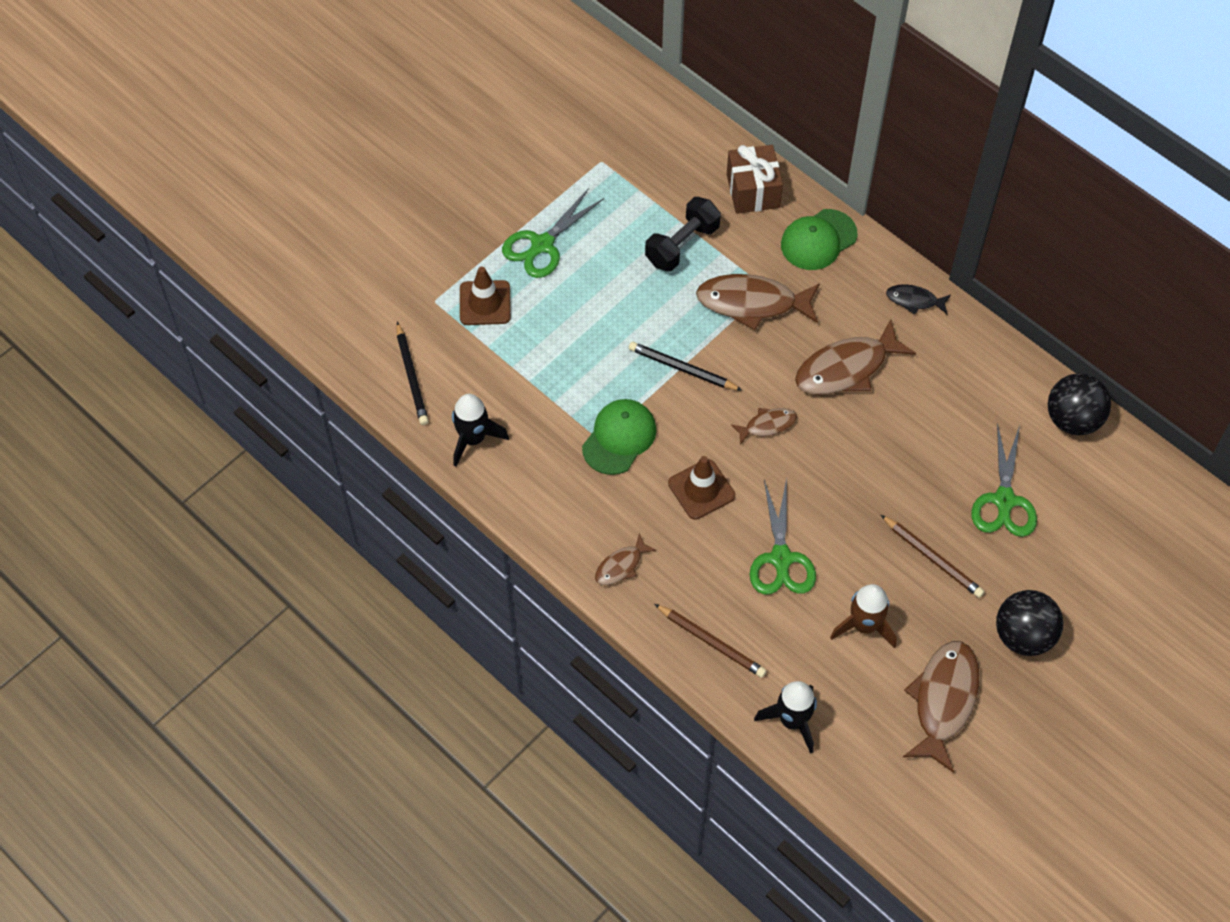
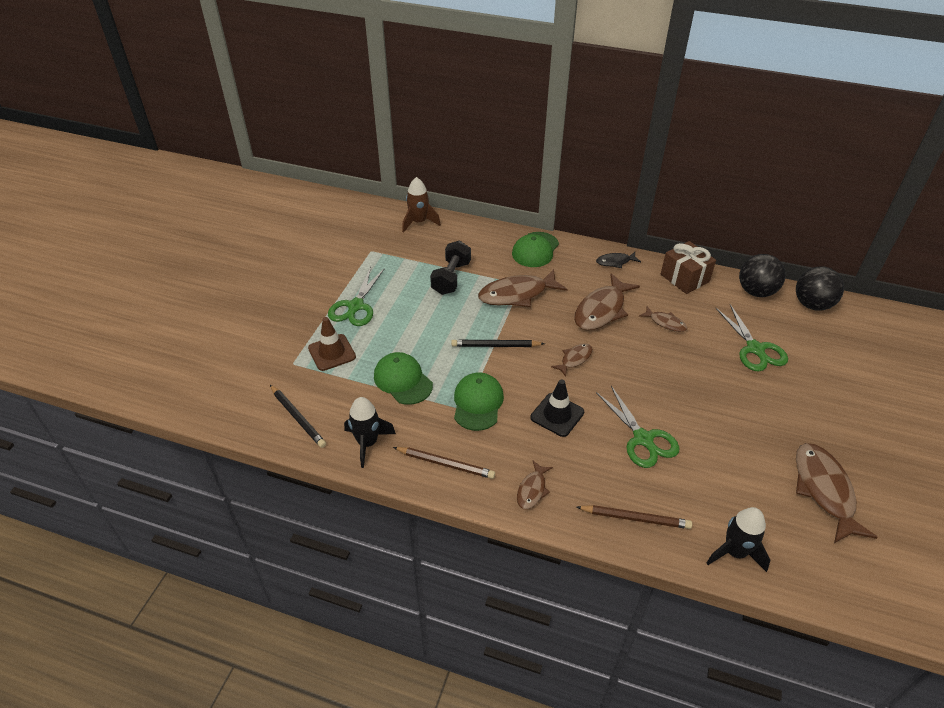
camera: 25 degrees left, 15 degrees down
brown traffic cone [668,456,735,520] -> black traffic cone [531,379,584,437]
brown gift [727,145,783,214] -> brown gift moved to [661,241,716,294]
brown rocket [830,584,897,649] -> brown rocket moved to [402,177,441,233]
brown pencil [881,515,985,598] -> brown pencil moved to [393,447,495,479]
black ball [996,590,1063,656] -> black ball moved to [796,266,844,311]
none -> green cap [374,352,433,405]
none -> brown fish [639,306,687,332]

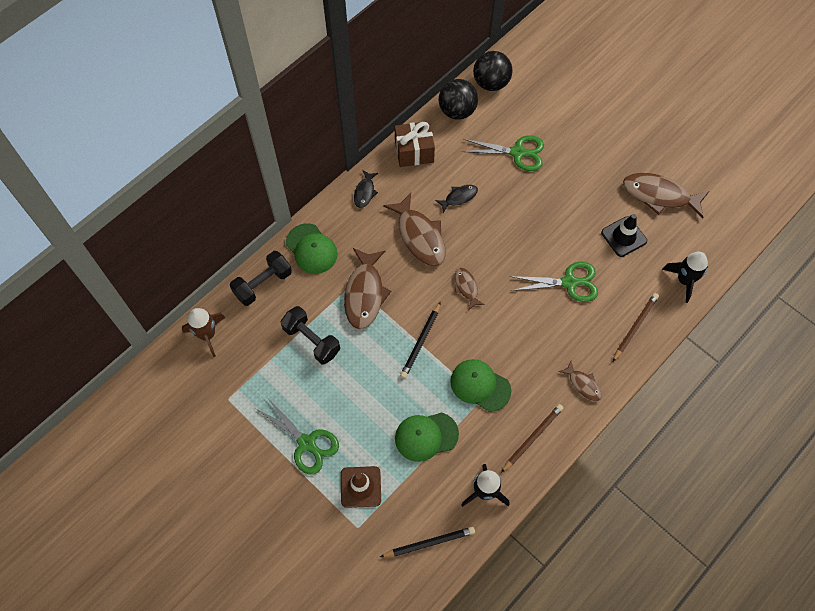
camera: 65 degrees left, 20 degrees up
black traffic cone [531,379,584,437] -> black traffic cone moved to [601,214,647,257]
brown fish [639,306,687,332] -> black fish [435,185,478,213]
none -> black dumbbell [230,251,292,306]

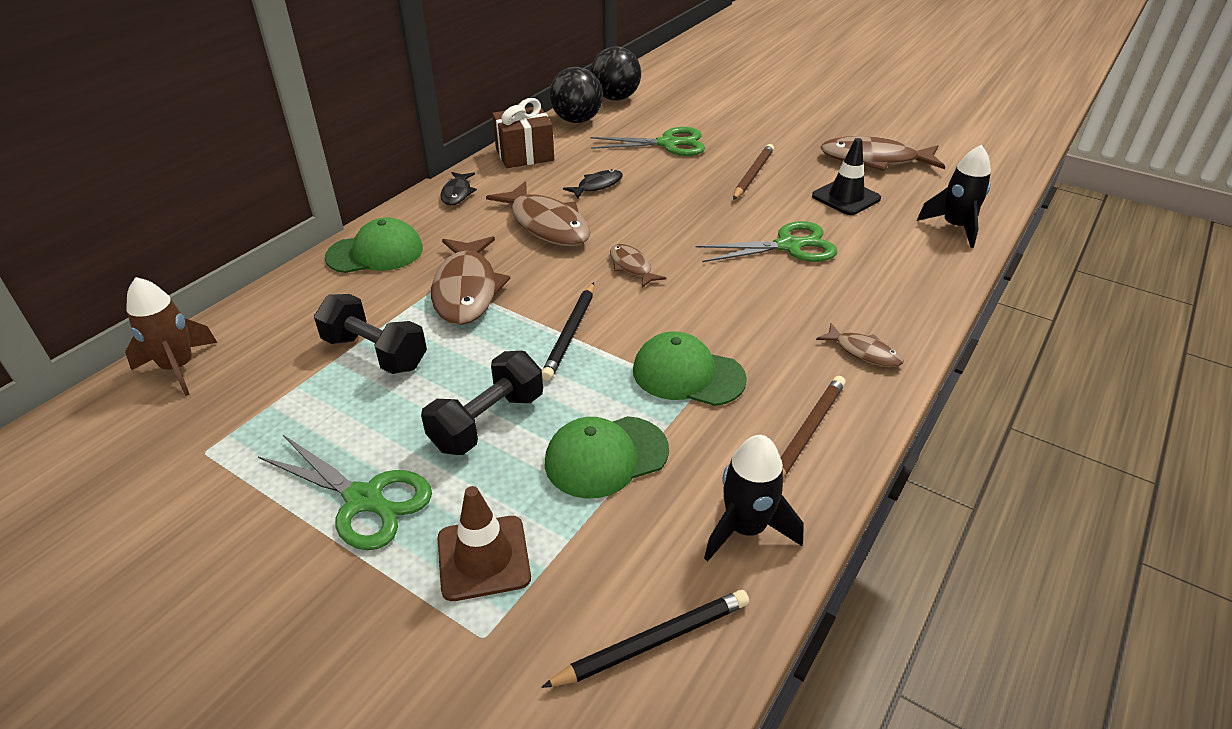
camera: 10 degrees left, 25 degrees down
black dumbbell [230,251,292,306] -> black dumbbell moved to [421,351,543,455]
green cap [286,223,338,274] -> green cap turned 60 degrees counterclockwise [325,217,423,273]
brown pencil [613,293,659,362] -> brown pencil moved to [733,144,774,200]

